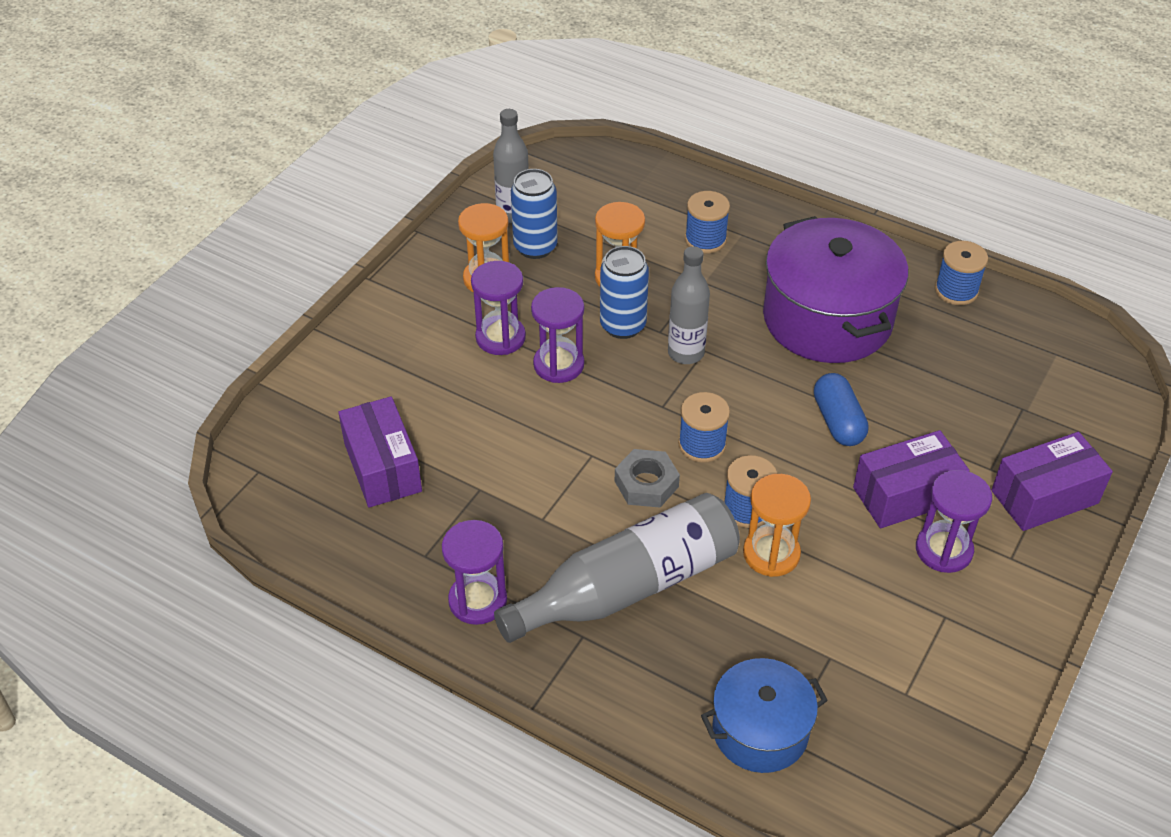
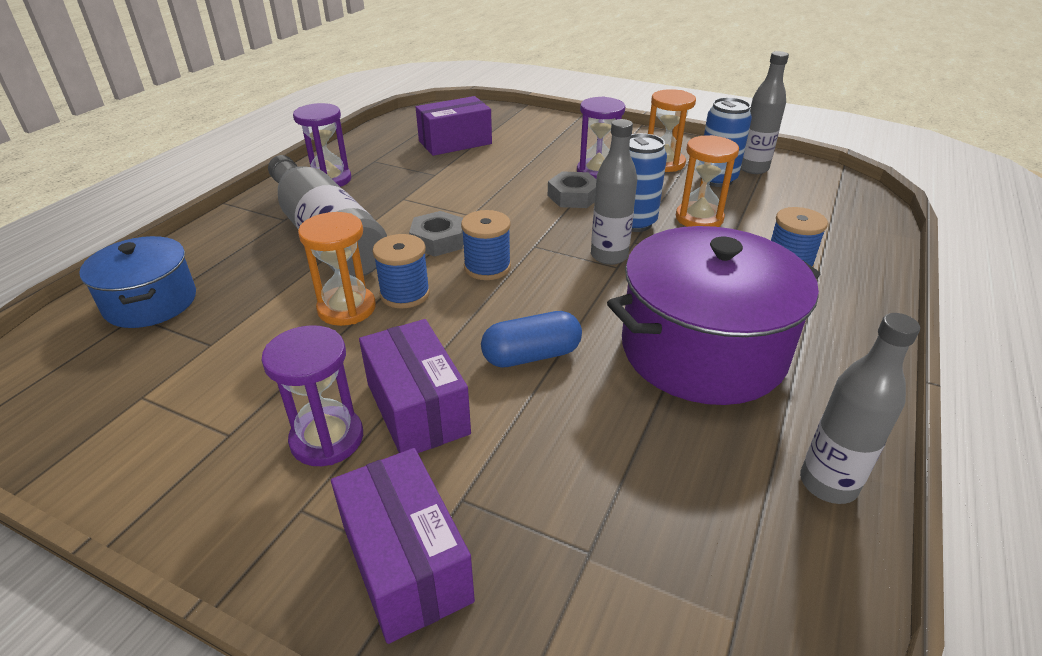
camera: 85 degrees right, 10 degrees down
purple hourglass [531,287,584,383] -> grey nut [548,171,596,208]
blue spool [935,241,988,305] -> grey bottle [800,313,920,504]

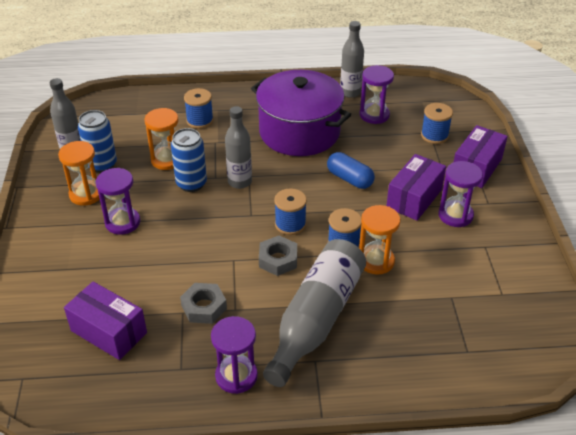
camera: 120 degrees left, 5 degrees up
blue pot [79,236,196,328] -> none
grey nut [548,171,596,208] -> grey nut moved to [180,283,227,324]
none -> purple hourglass [359,65,394,124]
none -> blue spool [421,103,453,144]

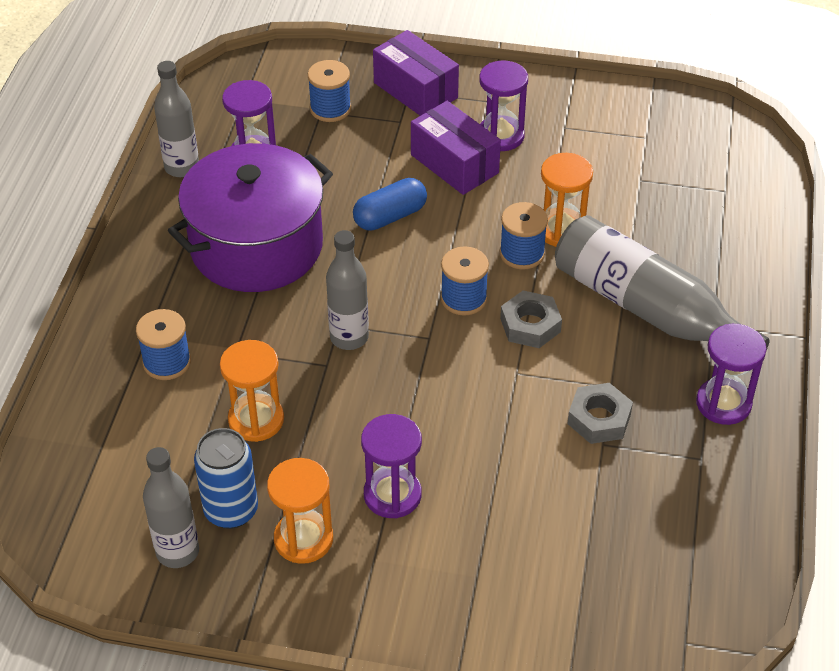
camera: 75 degrees left, 5 degrees up
purple box [64,281,147,360] -> none
blue can [171,128,207,192] -> none

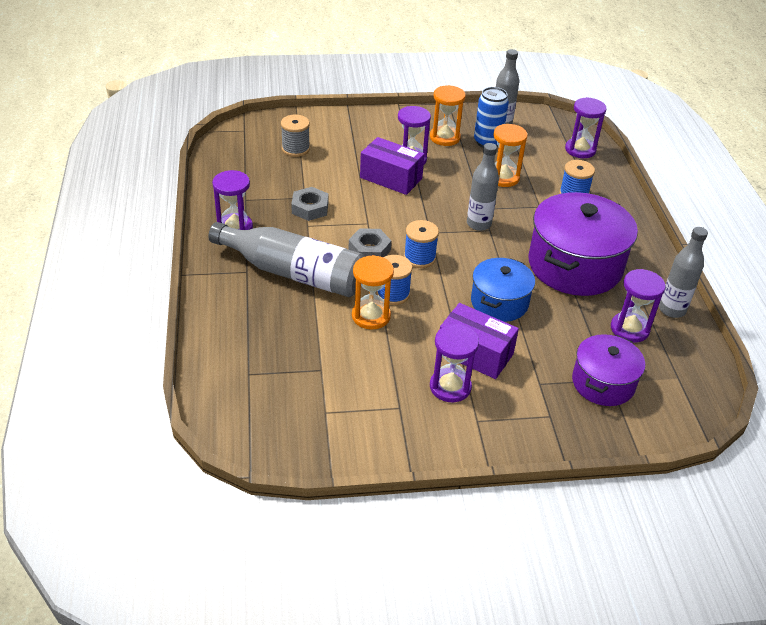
camera: 160 degrees right, 5 degrees down
blue spool [308,60,351,122] -> purple pot [572,334,645,406]
blue capsule [353,178,427,231] -> blue pot [471,258,535,322]
purple box [373,30,459,116] -> purple box moved to [360,137,424,195]
none -> grey spool [281,115,310,157]
none -> purple hourglass [565,97,607,158]

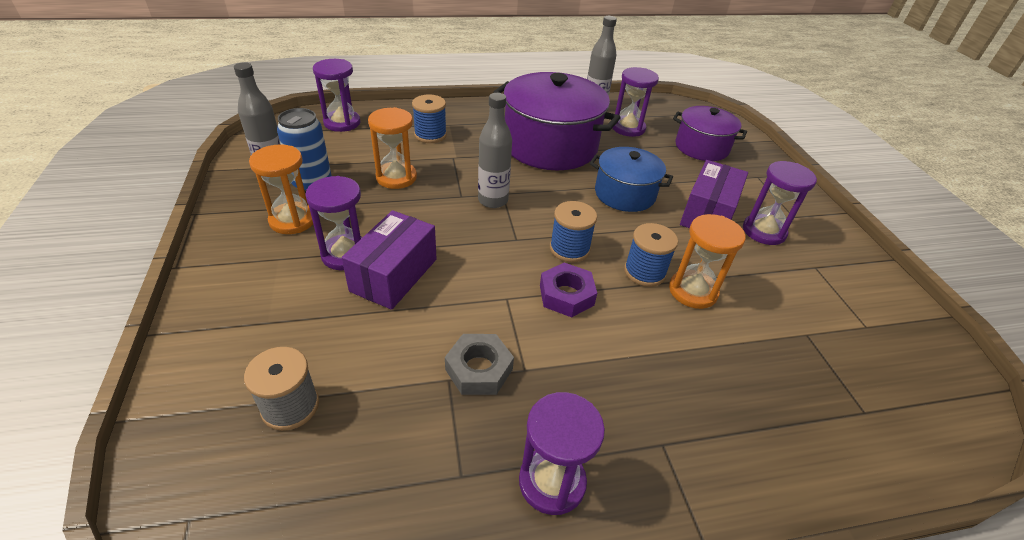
camera: 95 degrees left, 0 degrees up
grey bottle [208,222,364,297] -> none
grey nut [349,228,391,257] -> purple nut [540,262,597,317]

